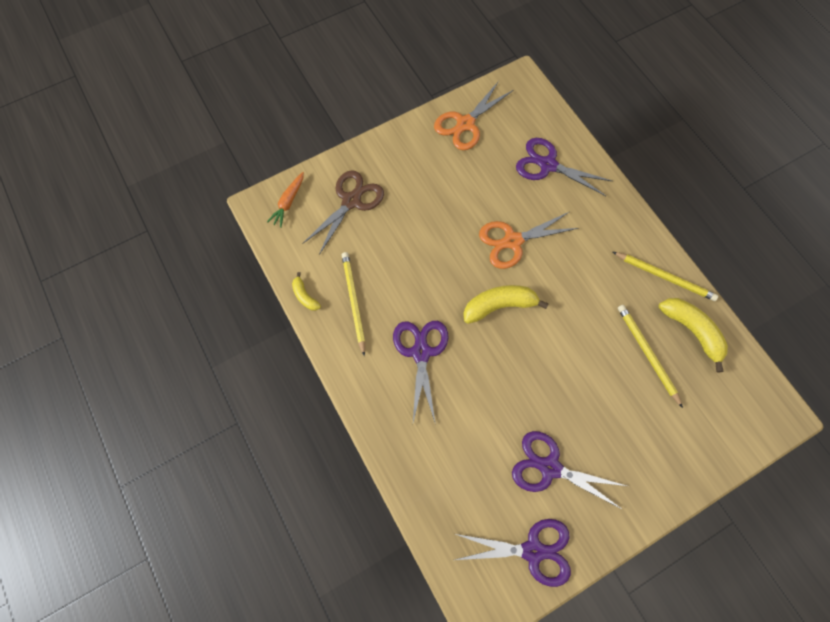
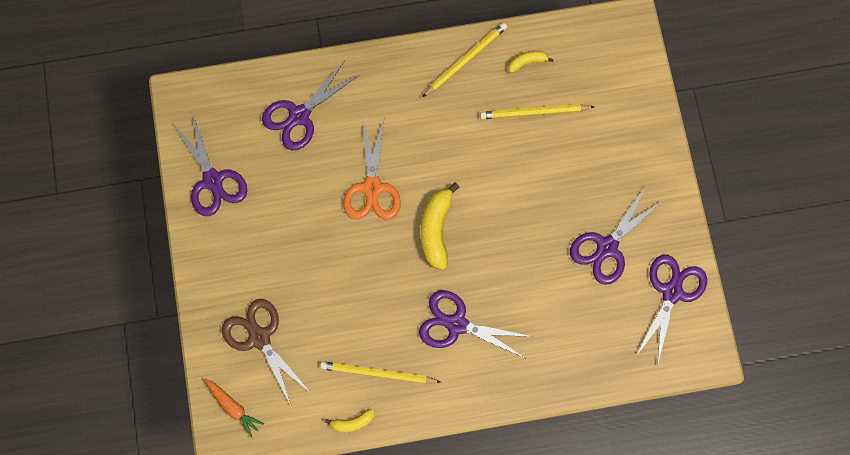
camera: 70 degrees left, 5 degrees up
orange scissors [434,81,513,150] -> purple scissors [173,115,247,216]
yellow banana [659,298,728,372] -> yellow banana [508,51,554,73], size x0.54

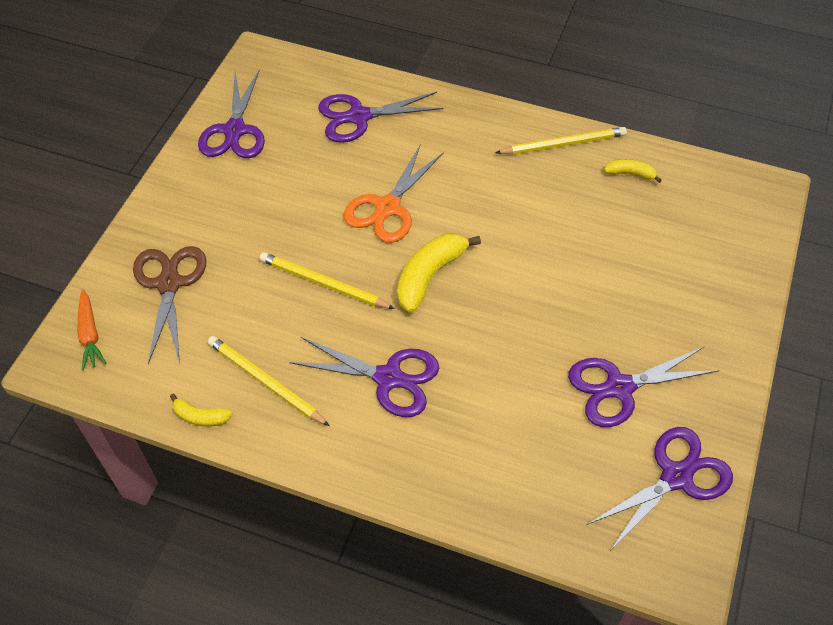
camera: 30 degrees right, 20 degrees down
purple scissors [419,290,533,358] -> purple scissors turned 150 degrees clockwise [289,337,439,417]
yellow pencil [480,104,594,119] -> yellow pencil moved to [259,252,395,309]

